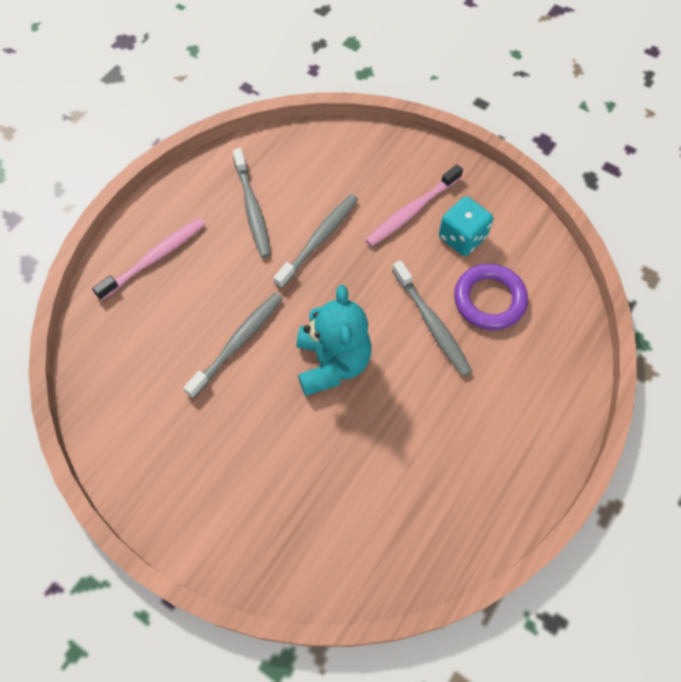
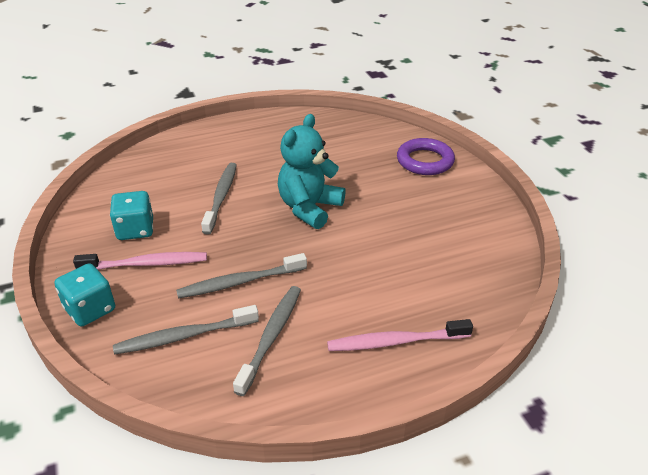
camera: 145 degrees left, 25 degrees down
grey toothbrush [184,293,283,398] -> grey toothbrush moved to [113,305,259,355]
purple ring [454,263,528,330] -> purple ring moved to [397,138,455,175]
none -> turquoise dice [54,263,115,326]

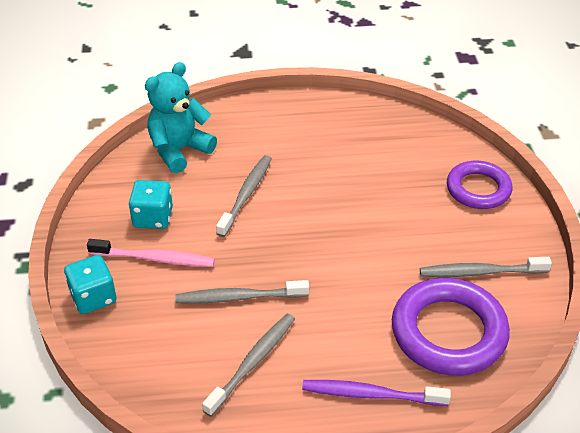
camera: 15 degrees right, 5 degrees up
grey toothbrush [113,305,259,355] -> grey toothbrush moved to [420,257,552,277]
turquoise teddy bear [278,114,346,229] -> turquoise teddy bear moved to [145,62,217,173]
pink toothbrush [327,319,473,351] -> purple toothbrush [302,380,451,406]
none -> purple ring [392,278,510,376]

